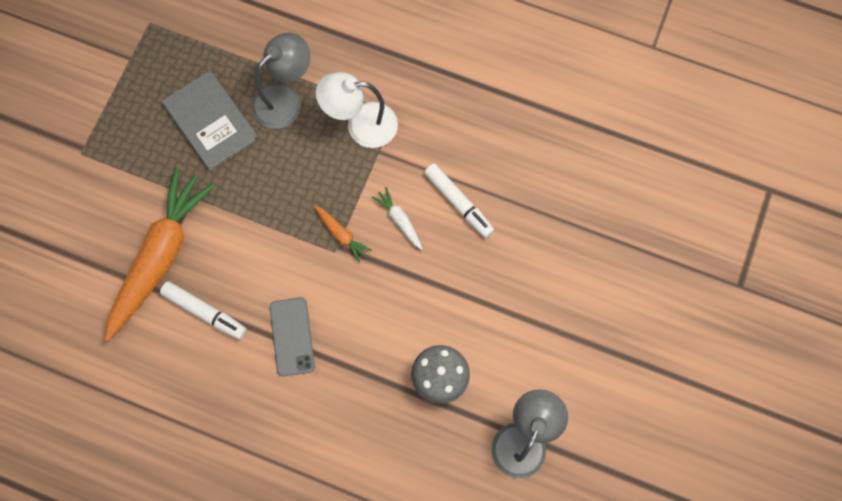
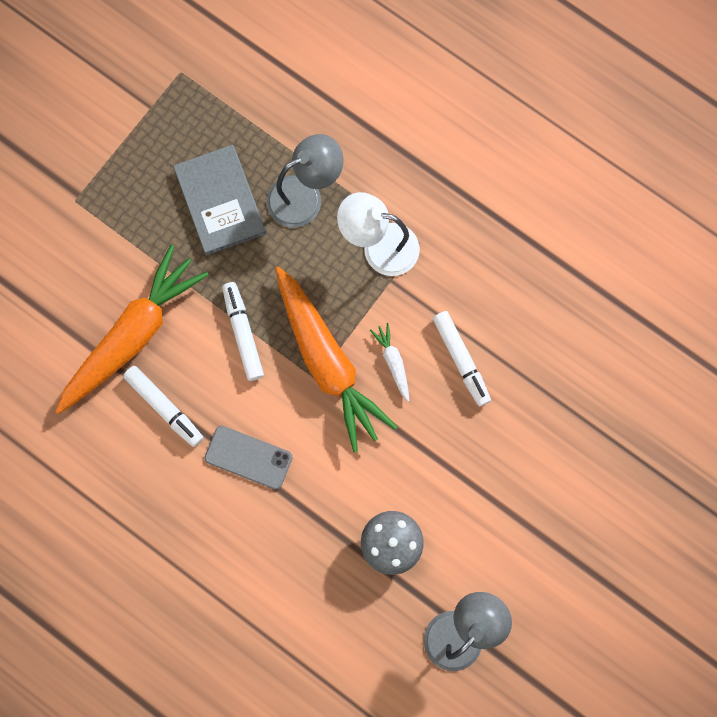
camera: 15 degrees right, 5 degrees up
grey phone [270,297,315,377] -> grey phone turned 75 degrees counterclockwise [205,426,293,490]
orange carrot [314,206,372,263] -> orange carrot [275,266,397,452], size x2.46
none -> white marker [222,282,264,381]

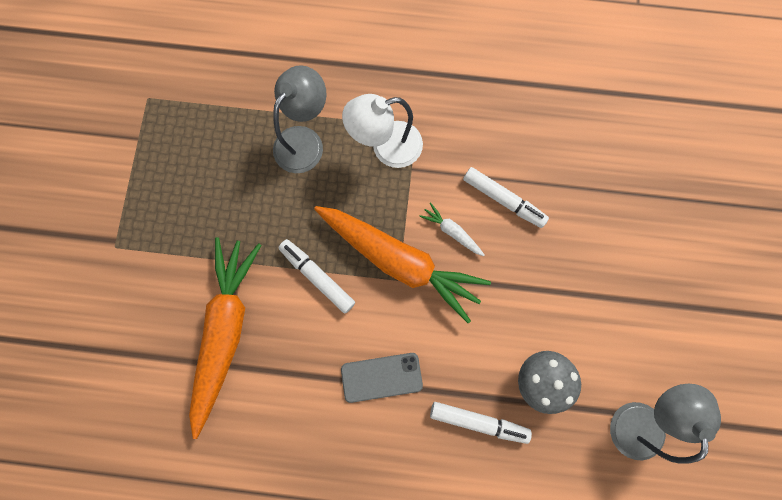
camera: 30 degrees left, 0 degrees up
white marker [123,366,203,447] -> white marker moved to [430,402,532,444]
grey book [173,145,266,255] -> none

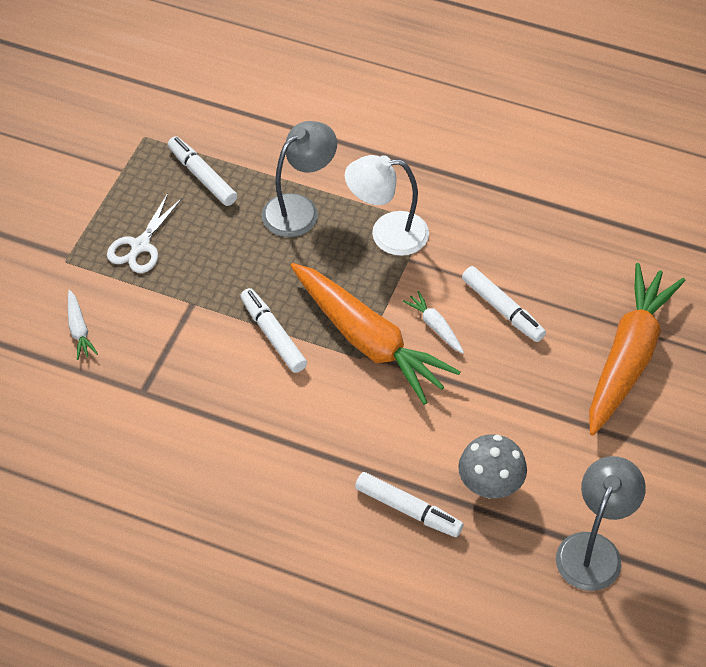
camera: 15 degrees right, 25 degrees down
orange carrot [189,237,261,439] -> orange carrot moved to [589,263,686,436]
grey phone [341,353,423,403] -> none
none -> white carrot [68,290,98,360]
none -> white scissors [107,193,183,273]
none -> white marker [168,136,237,206]

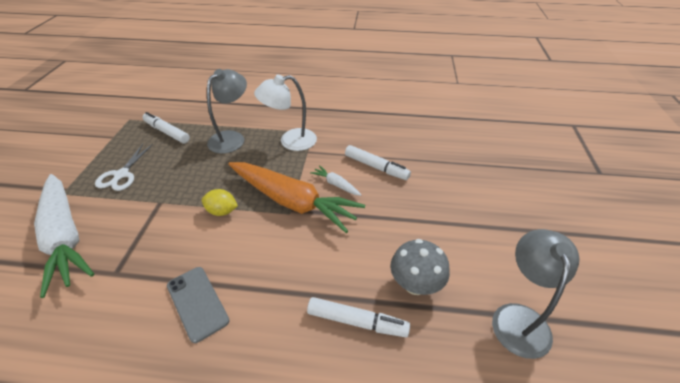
camera: 15 degrees left, 10 degrees down
white carrot [68,290,98,360] -> white carrot [34,174,94,298], size x2.46
white marker [240,288,307,373] -> yellow lemon [202,189,238,216]
orange carrot [589,263,686,436] -> none
none -> grey phone [167,267,230,343]

